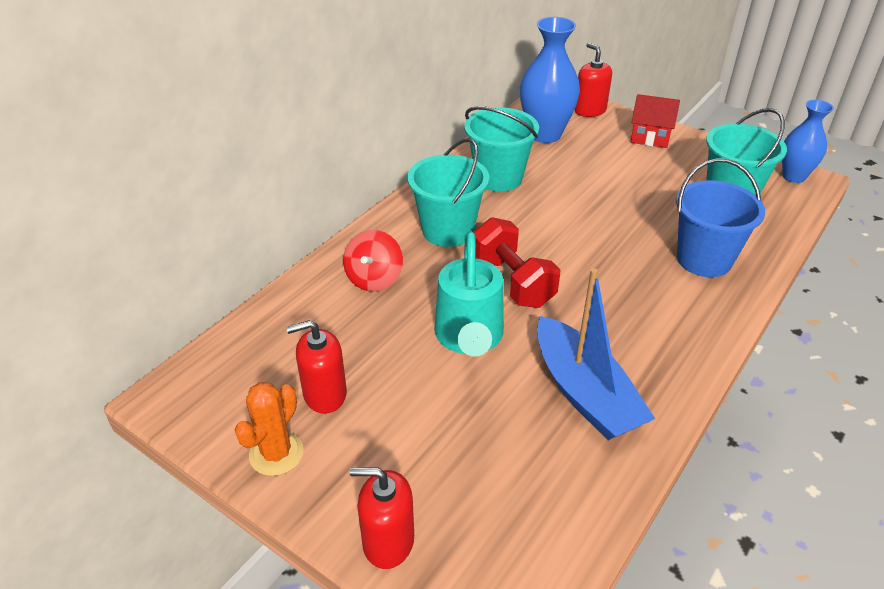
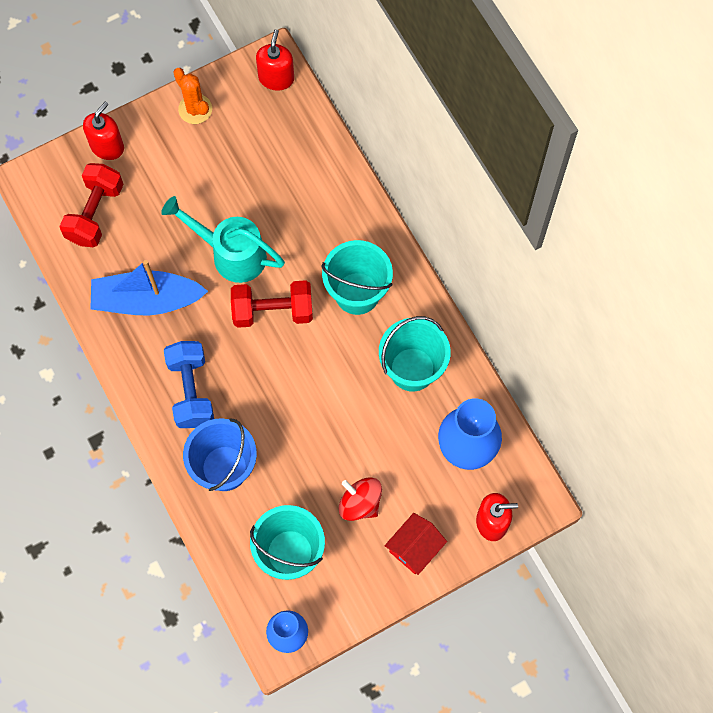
camera: 115 degrees right, 30 degrees up
red soap dispenser [286,320,347,414] -> red soap dispenser moved to [256,29,294,91]
red spinning top [343,230,403,292] -> red spinning top moved to [338,477,382,521]
none -> red dumbbell [59,163,124,247]
none -> blue dumbbell [164,341,214,428]

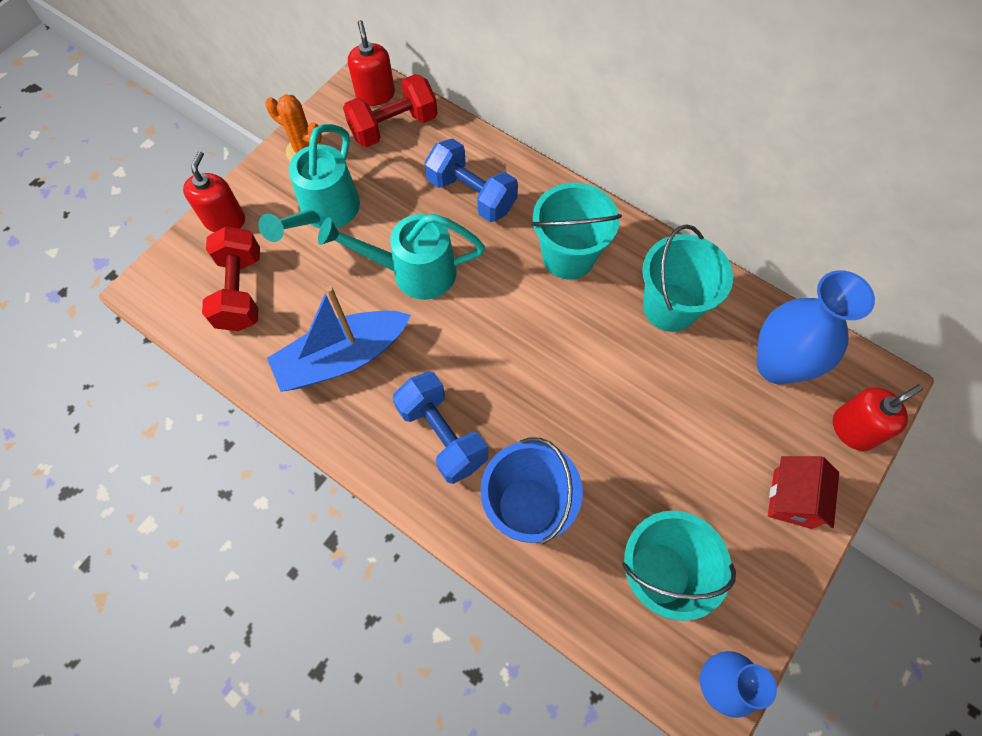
camera: 25 degrees left, 5 degrees down
red dumbbell [231,280,313,328] -> red dumbbell moved to [343,74,437,147]
red spinning top [338,477,382,521] -> none
none -> turquoise watering can [258,124,360,242]
none -> blue dumbbell [424,138,518,222]

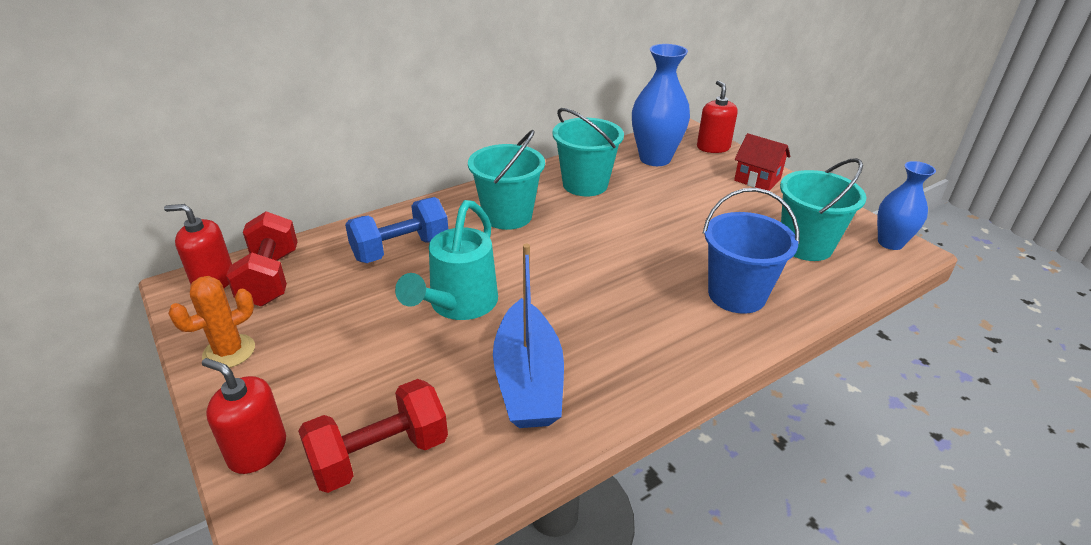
camera: 70 degrees left, 30 degrees down
red dumbbell [202,226,260,331] -> red dumbbell turned 45 degrees counterclockwise [298,379,448,493]
turquoise watering can [258,124,360,242] -> none
blue dumbbell [393,372,488,484] -> none

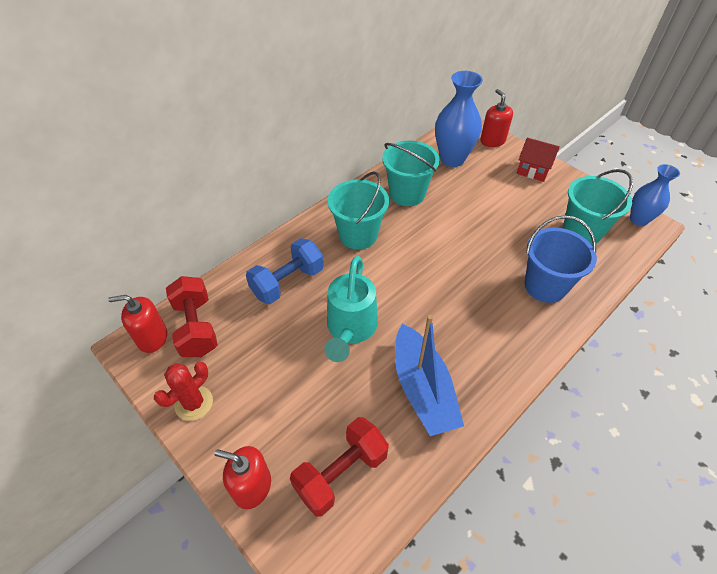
camera: 10 degrees left, 15 degrees up
orange cactus [168,276,255,368] -> red cactus [154,362,213,421]

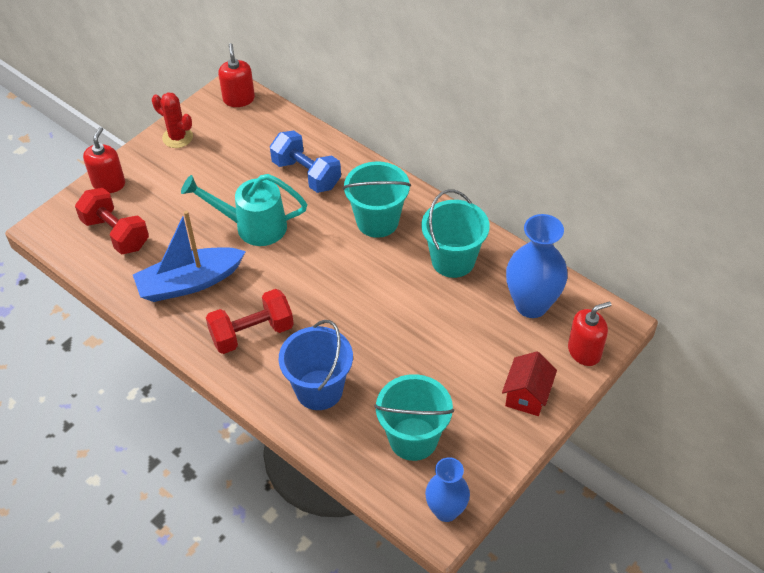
camera: 85 degrees right, 0 degrees up
red dumbbell [166,276,218,357] -> red dumbbell moved to [206,289,294,354]

